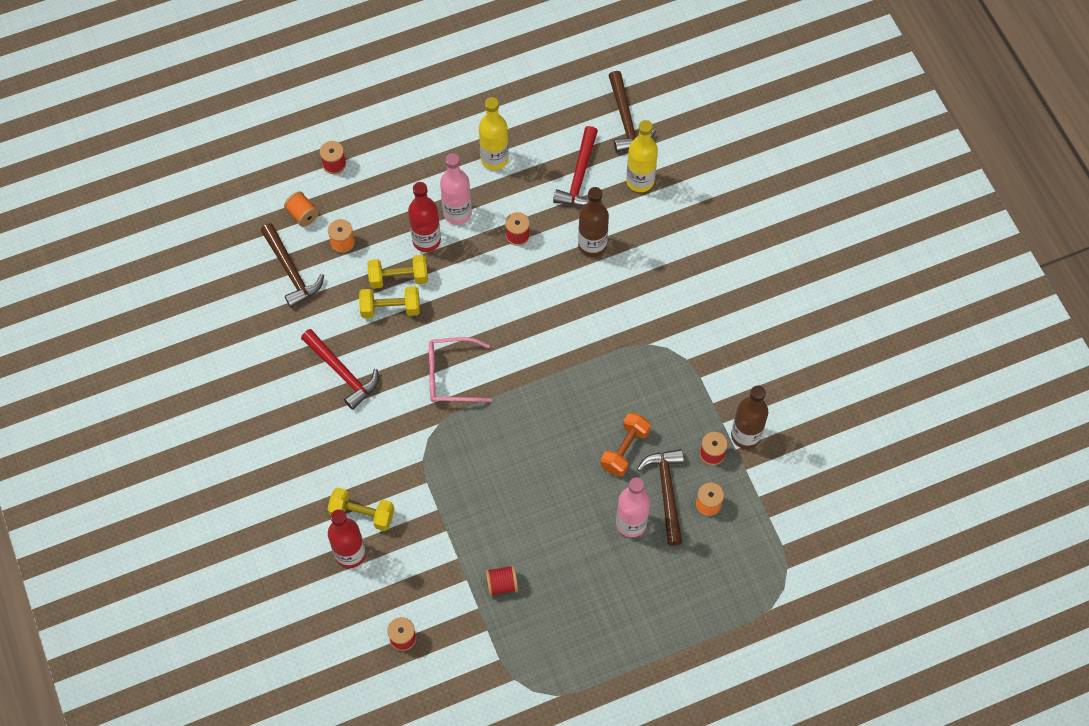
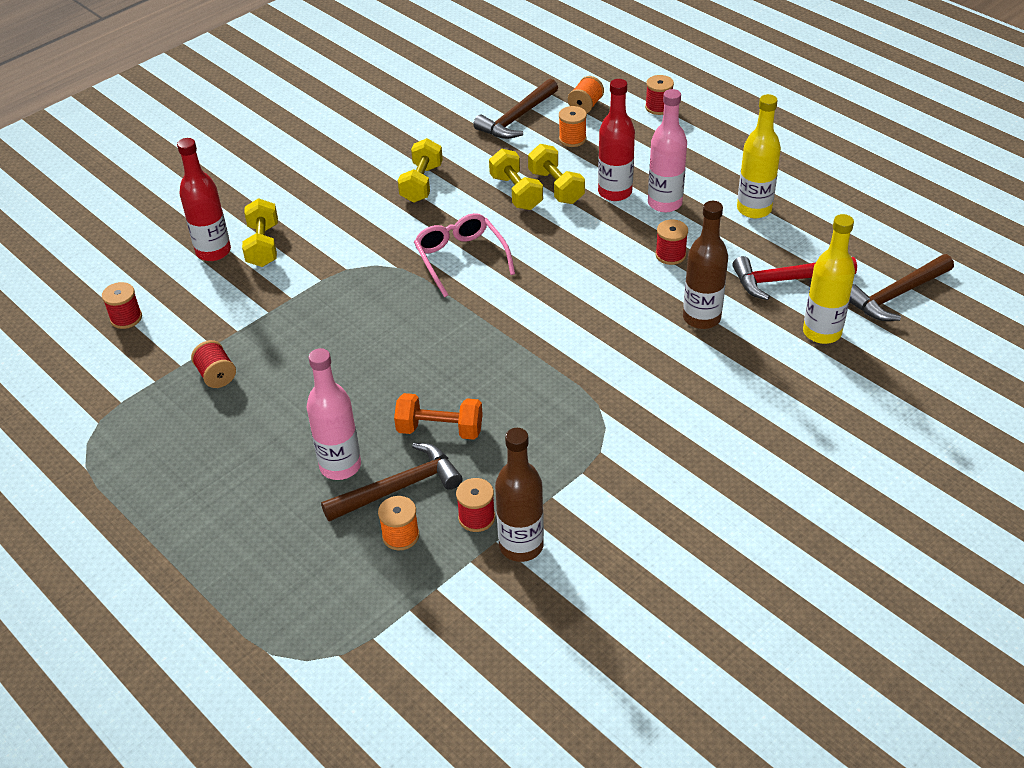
camera: 70 degrees right, 20 degrees down
red hammer [301,329,379,410] -> yellow dumbbell [398,138,443,203]

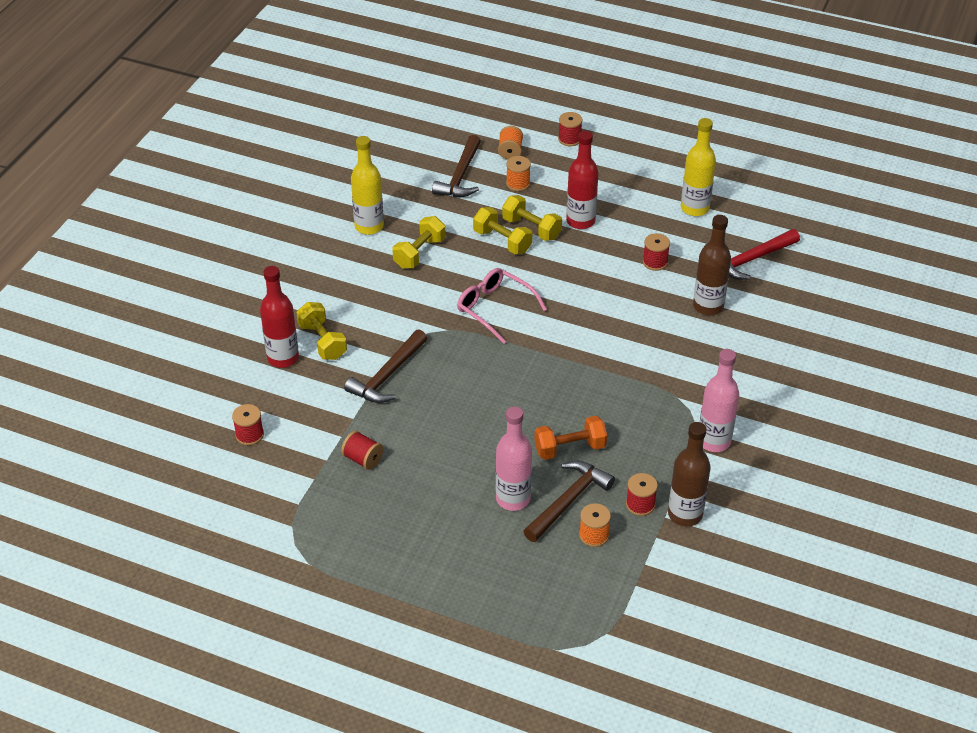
camera: 25 degrees left, 0 degrees up
yellow dumbbell [398,138,443,203] -> yellow dumbbell turned 45 degrees clockwise [392,216,446,269]
pink bottle [648,89,687,212] -> pink bottle moved to [700,349,739,452]
yellow bottle [803,214,855,344] -> yellow bottle moved to [351,136,384,235]
brown hammer [849,254,954,321] -> brown hammer moved to [344,329,427,403]

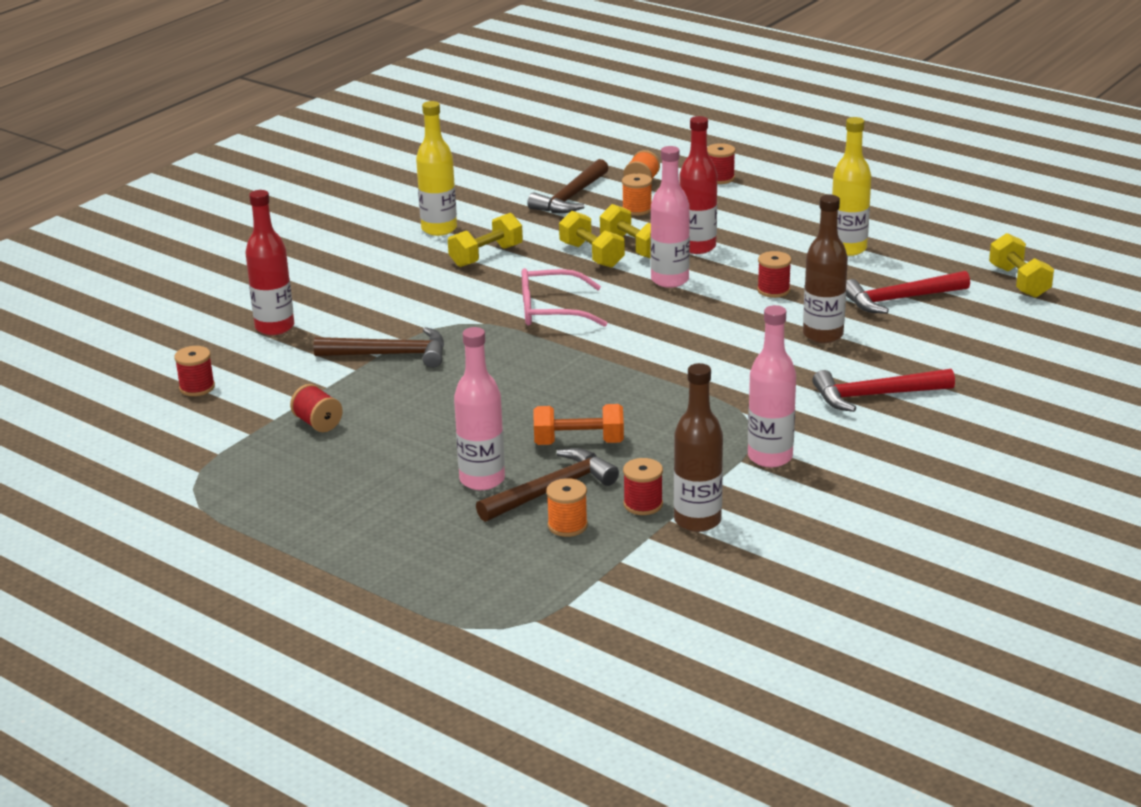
camera: 15 degrees right, 15 degrees down
yellow dumbbell [297,302,347,360] -> yellow dumbbell moved to [989,233,1054,298]
brown hammer [344,329,427,403] -> brown hammer turned 135 degrees counterclockwise [313,327,444,368]
pink glasses [457,268,547,344] -> pink glasses turned 60 degrees counterclockwise [522,268,607,327]
none -> pink bottle [650,146,690,288]
none -> red hammer [812,369,955,412]

